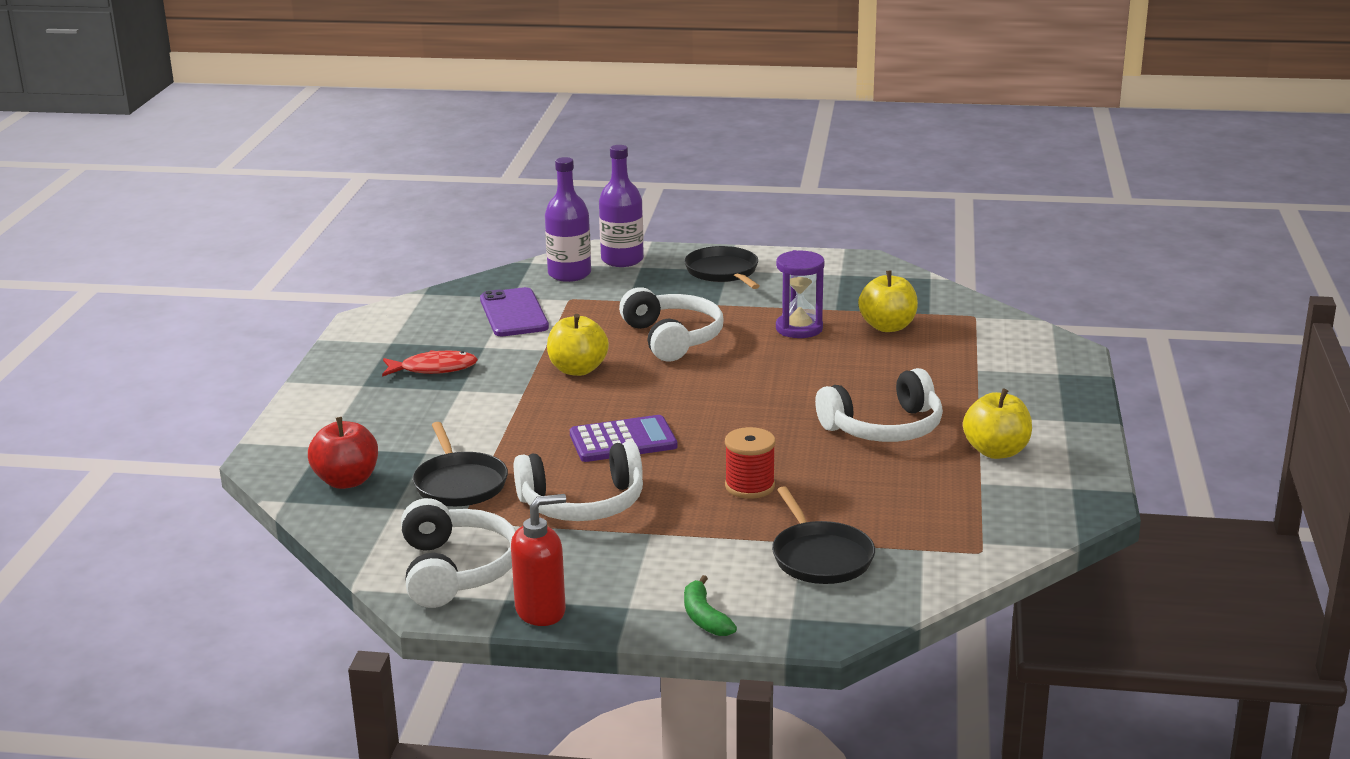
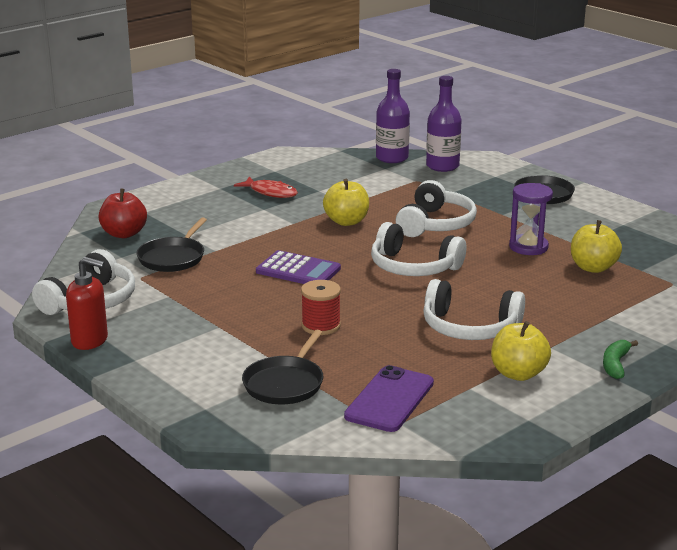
camera: 40 degrees right, 0 degrees up
purple phone [480,287,549,336] -> purple phone moved to [344,365,434,432]
white headphones [514,441,643,521] -> white headphones moved to [371,222,466,276]
purple bottle [599,145,644,267] -> purple bottle moved to [376,69,410,163]
green banana [684,575,737,636] -> green banana moved to [603,340,638,379]

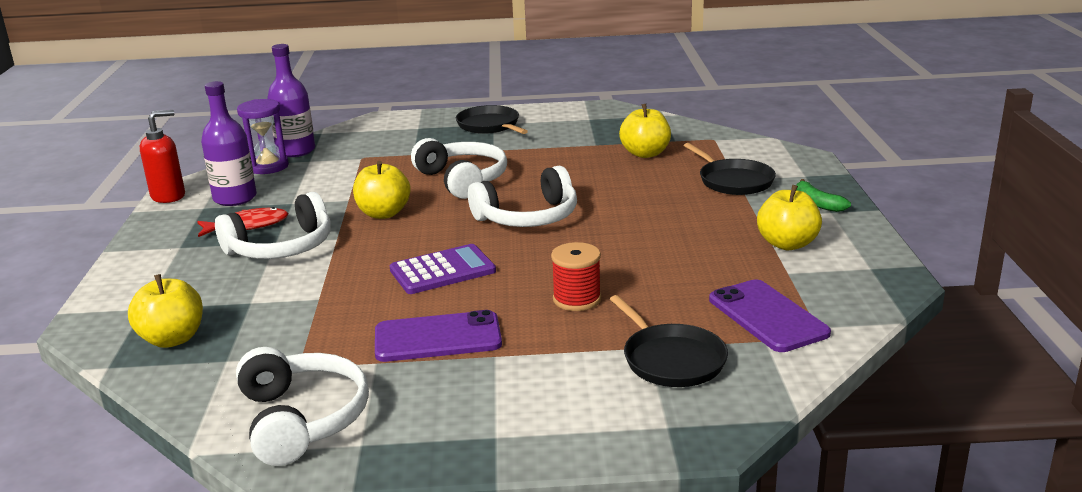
camera: 50 degrees left, 0 degrees up
red soap dispenser [66,257,108,350] -> red soap dispenser moved to [140,110,185,203]
red apple [99,188,147,238] -> yellow apple [128,274,203,348]
black pan [137,217,207,272] -> black pan moved to [684,143,776,195]
white headphones [423,279,525,340] -> white headphones moved to [215,192,331,259]
purple bottle [426,76,462,172] -> purple bottle moved to [201,81,257,206]
purple hourglass [509,183,553,255] -> purple hourglass moved to [237,99,289,174]
none -> purple phone [375,310,502,362]

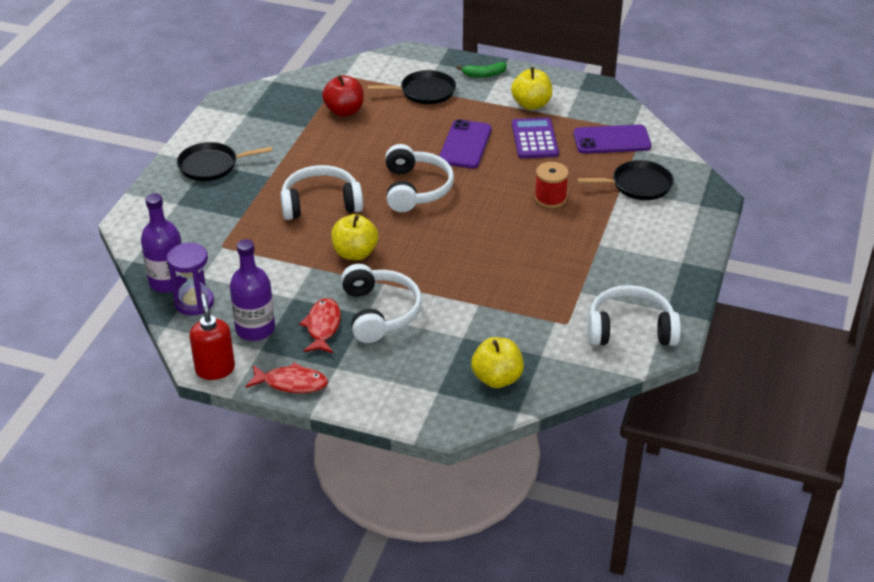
camera: 70 degrees left, 15 degrees up
purple phone [375,310,502,362] -> purple phone moved to [439,119,492,169]
purple calculator [390,244,496,294] -> purple calculator moved to [512,118,559,158]
yellow apple [619,104,671,158] -> red apple [322,75,364,116]
none -> red fish [245,362,328,393]

